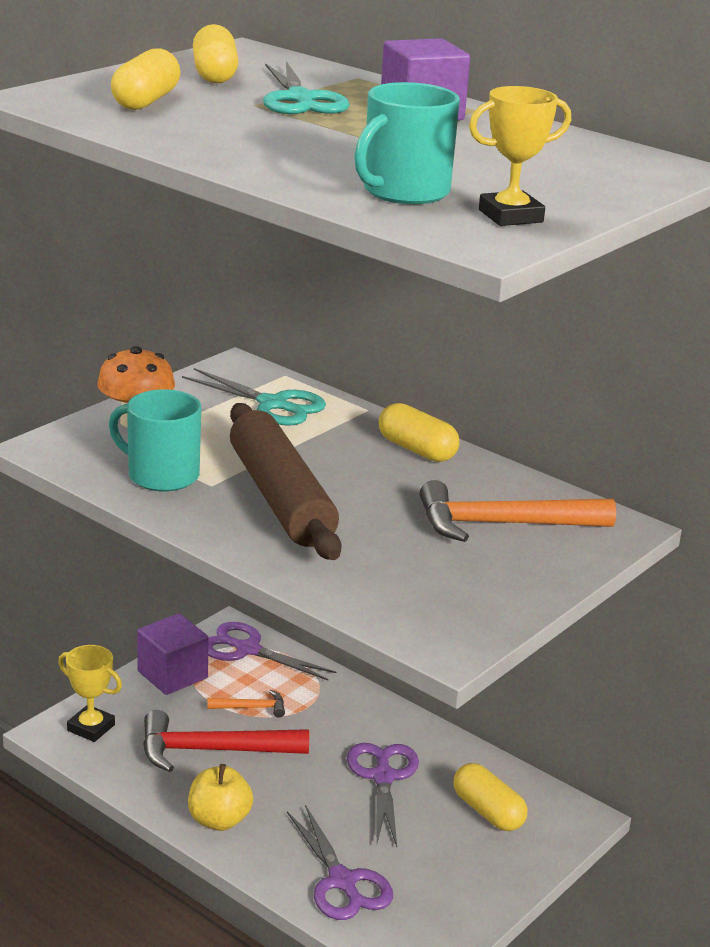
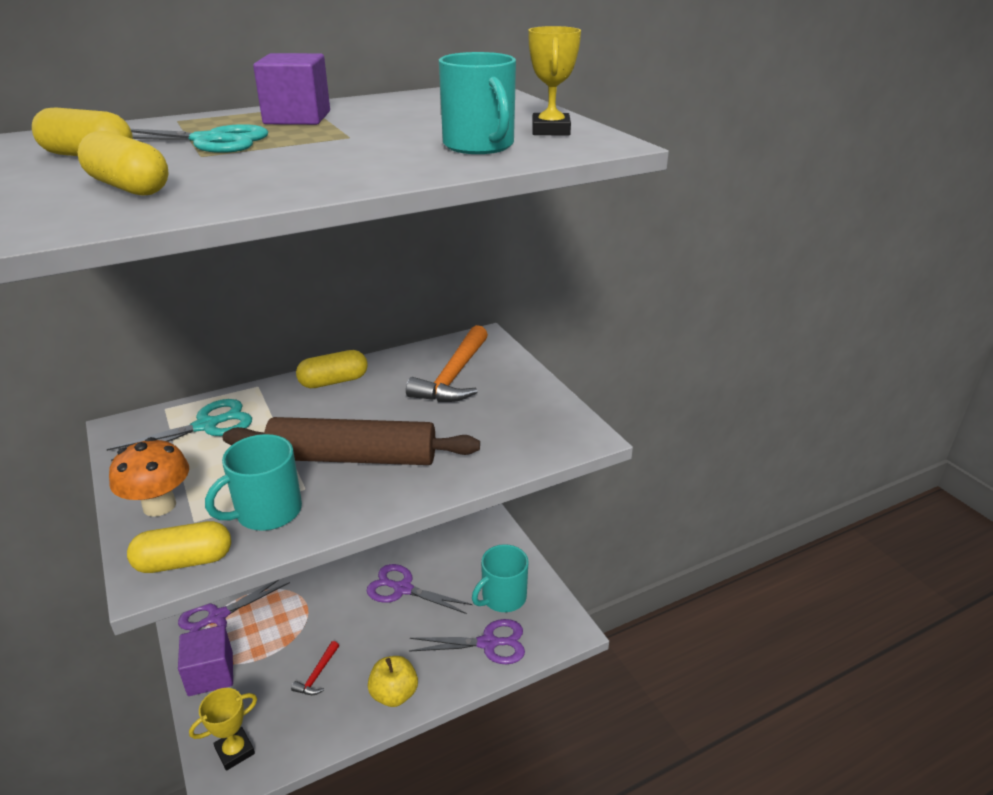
camera: 65 degrees left, 5 degrees up
red hammer [143,710,309,772] -> red hammer [291,641,339,695], size x0.48
orange hammer [207,690,285,718] -> none
yellow capsule [453,763,527,831] -> yellow capsule moved to [127,521,231,573]
none -> turquoise mug [472,544,529,612]

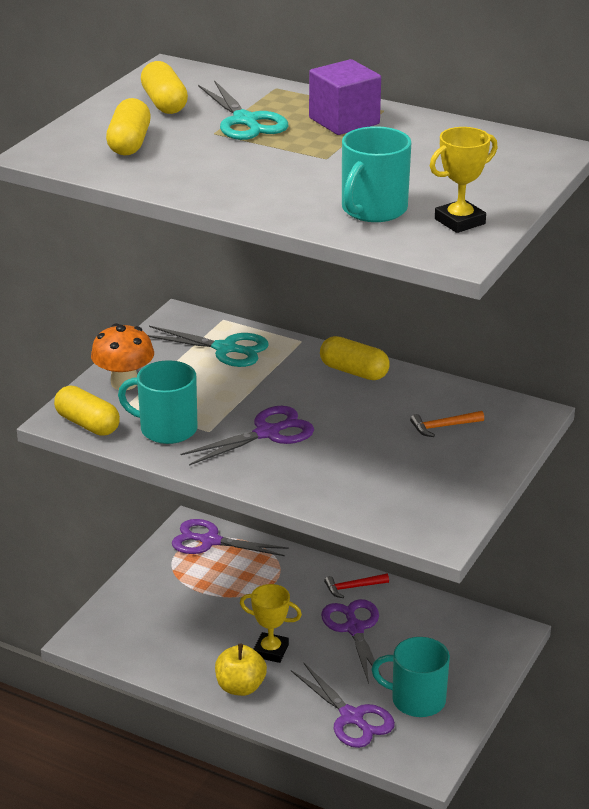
camera: 55 degrees right, 0 degrees up
purple cube [178,625,233,696] -> none
yellow trophy [189,688,257,771] -> yellow trophy moved to [240,584,302,663]
brown rolling pin [223,417,480,465] -> purple scissors [180,406,314,466]
red hammer [291,641,339,695] -> red hammer moved to [324,574,389,598]
orange hammer [406,325,488,402] -> orange hammer [410,411,484,437], size x0.48

